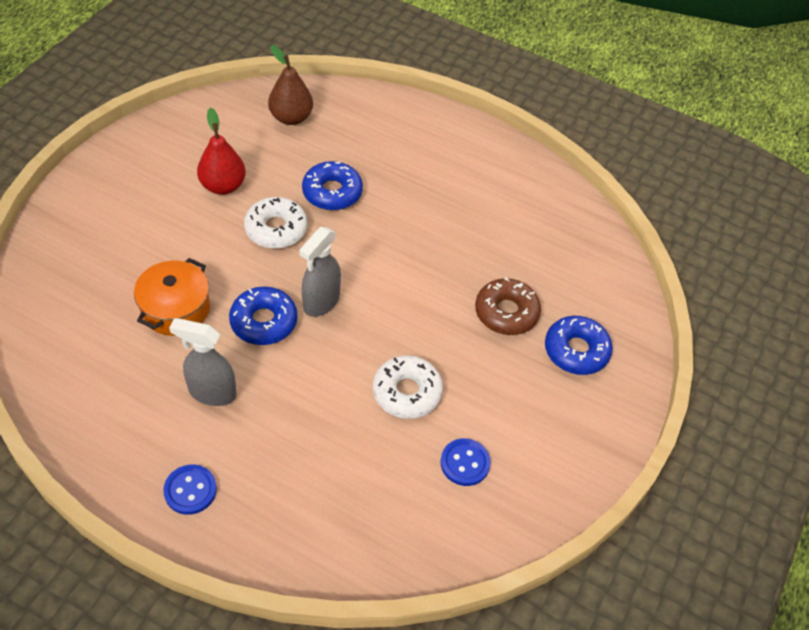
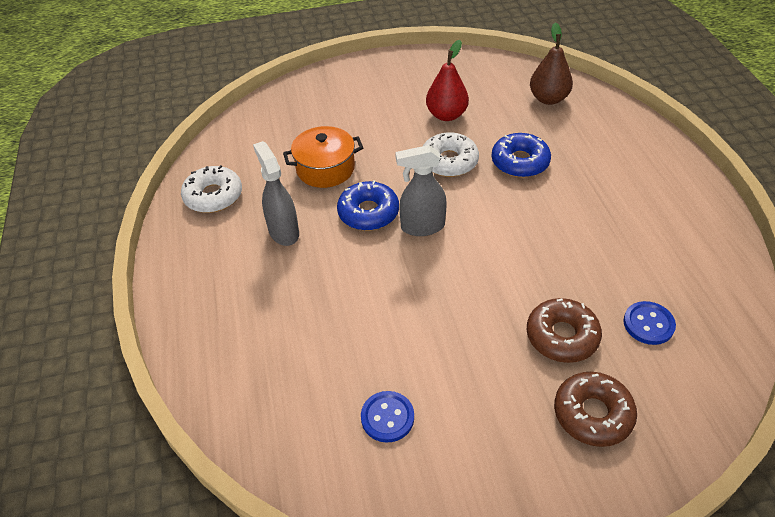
camera: 55 degrees right, 5 degrees down
blue button [163,465,217,515] -> blue button moved to [623,301,676,345]
white donut [373,355,443,419] -> white donut moved to [181,165,242,213]
blue donut [545,316,613,375] -> brown donut [554,372,637,447]

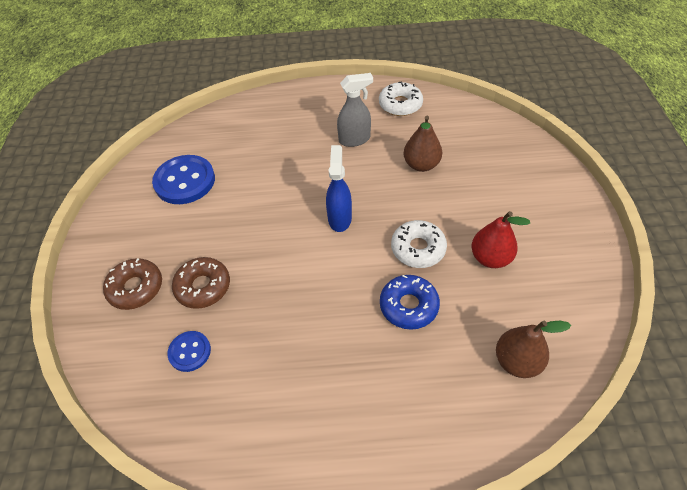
camera: 100 degrees right, 5 degrees up
orange pot [283,126,363,188] -> brown pear [403,116,442,172]
blue donut [337,180,399,231] -> none
blue button [361,391,414,443] -> blue button [152,155,215,204], size x1.82
grey spray bottle [395,145,447,236] -> blue spray bottle [326,145,352,232]

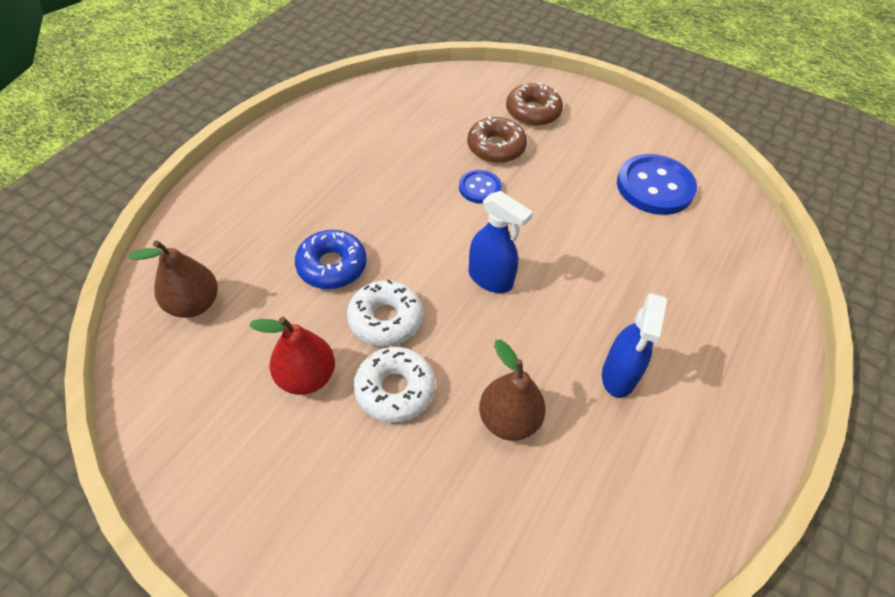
camera: 120 degrees right, 0 degrees up
blue button [167,331,211,372] -> blue button moved to [459,170,502,204]
grey spray bottle [337,73,373,147] -> blue spray bottle [602,293,667,398]
white donut [379,82,423,116] -> white donut moved to [353,347,435,422]

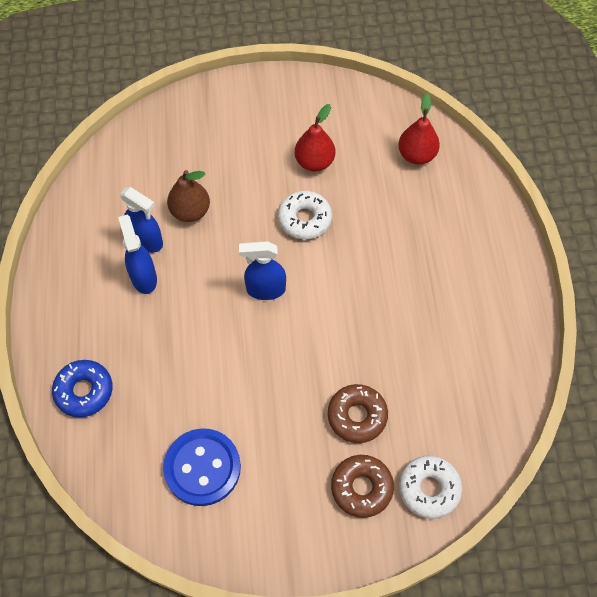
camera: 145 degrees right, 10 degrees up
brown pear [128,240,218,318] -> red pear [398,94,440,165]
blue donut [295,230,367,289] -> blue donut moved to [52,360,113,417]
white donut [353,347,435,422] -> white donut moved to [399,456,462,519]
blue button [459,170,502,204] -> none
none -> blue spray bottle [120,187,163,253]

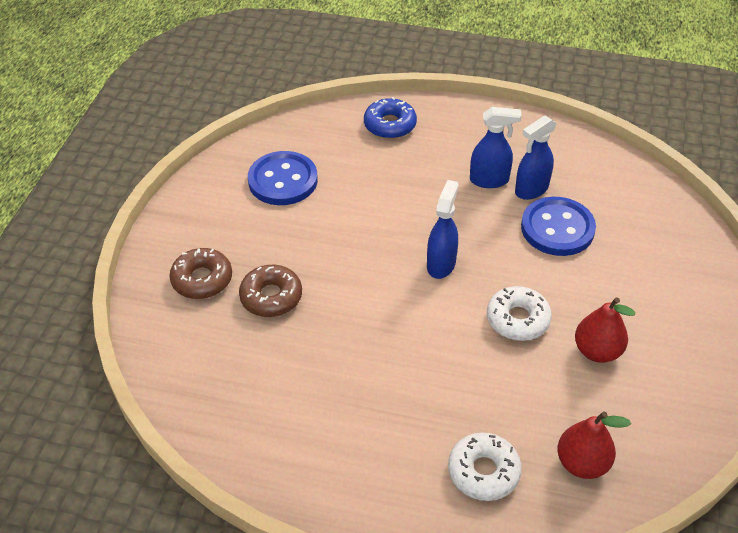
camera: 110 degrees right, 15 degrees down
brown pear [167,170,210,222] -> blue button [521,197,596,256]
white donut [399,456,462,519] -> white donut moved to [448,433,522,501]

